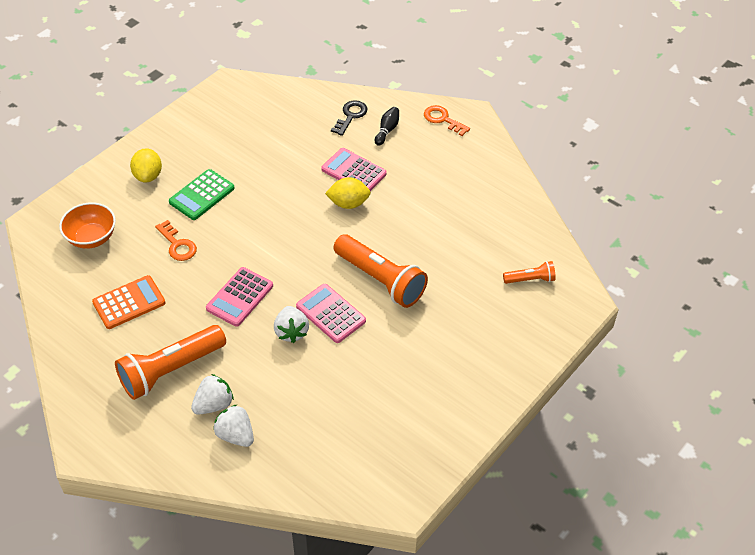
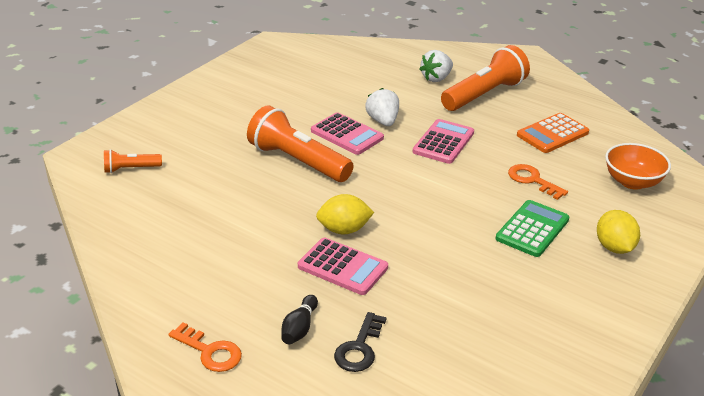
camera: 175 degrees right, 15 degrees down
white strawberry [213,404,254,447] -> none

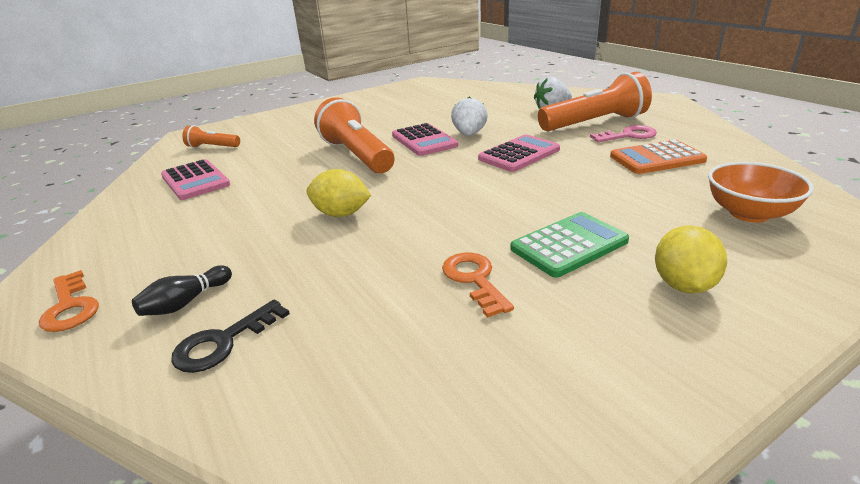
camera: 25 degrees right, 5 degrees down
pink calculator [298,237,388,295] -> pink calculator moved to [161,159,230,200]
orange key [508,164,568,200] -> orange key moved to [442,253,514,318]
none -> pink key [590,125,657,142]

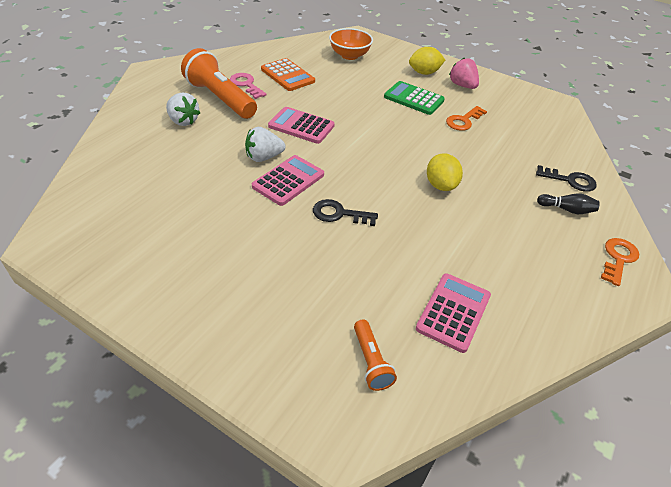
camera: 120 degrees left, 15 degrees up
orange flashlight [314,97,394,173] -> black key [313,199,378,226]
none -> pink strawberry [449,58,479,89]

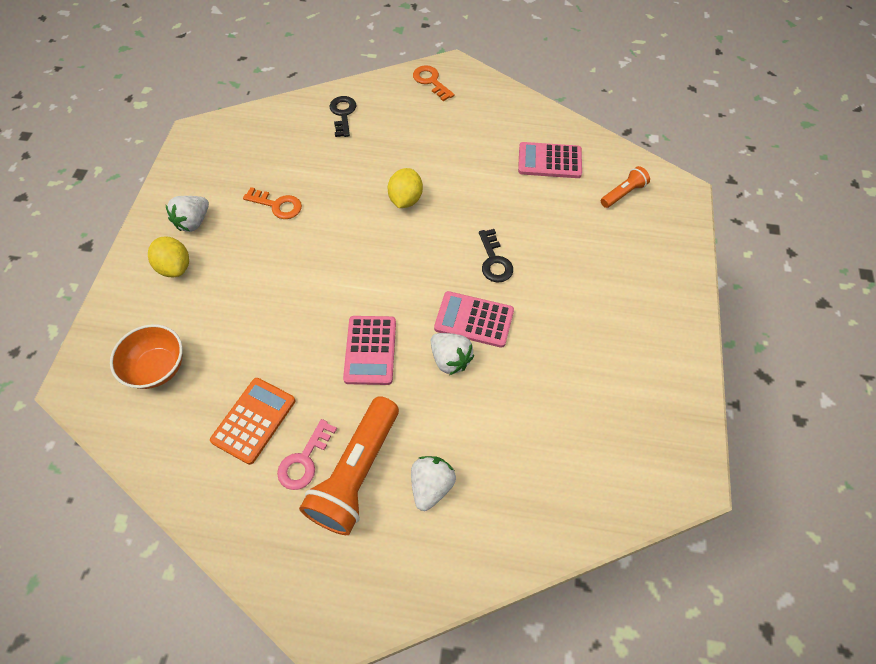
camera: 110 degrees left, 15 degrees up
green calculator [384,81,445,115] -> none
yellow lemon [427,153,463,191] -> yellow lemon turned 45 degrees counterclockwise [388,168,423,208]
pink strawberry [449,58,479,89] -> white strawberry [166,196,209,232]
black bowling pin [537,193,600,214] -> none
orange key [601,238,639,286] -> orange key turned 45 degrees clockwise [413,65,455,101]

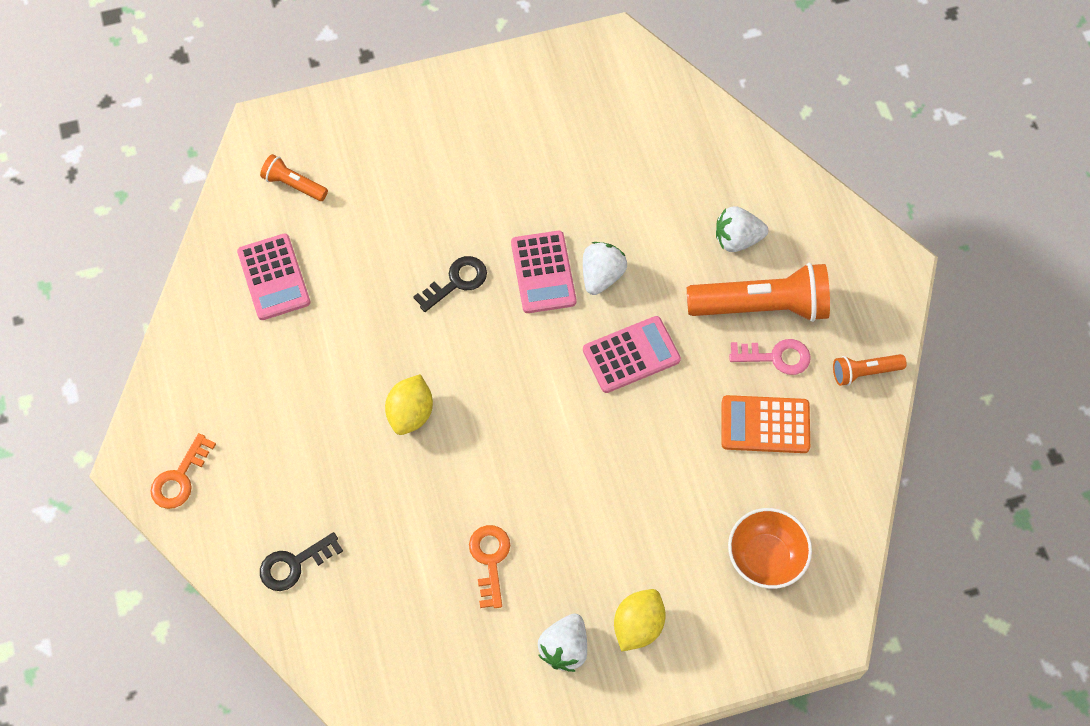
camera: 115 degrees left, 5 degrees up
white strawberry [166,196,209,232] -> white strawberry turned 105 degrees clockwise [538,614,587,672]
yellow lemon [388,168,423,208] -> yellow lemon turned 60 degrees counterclockwise [385,374,433,435]
none -> orange flashlight [833,354,907,386]

